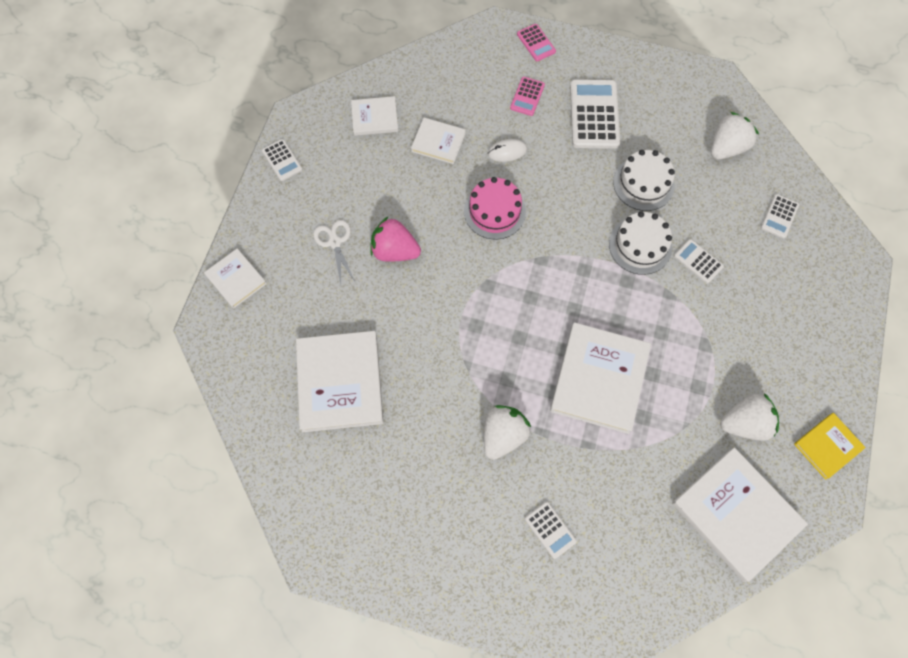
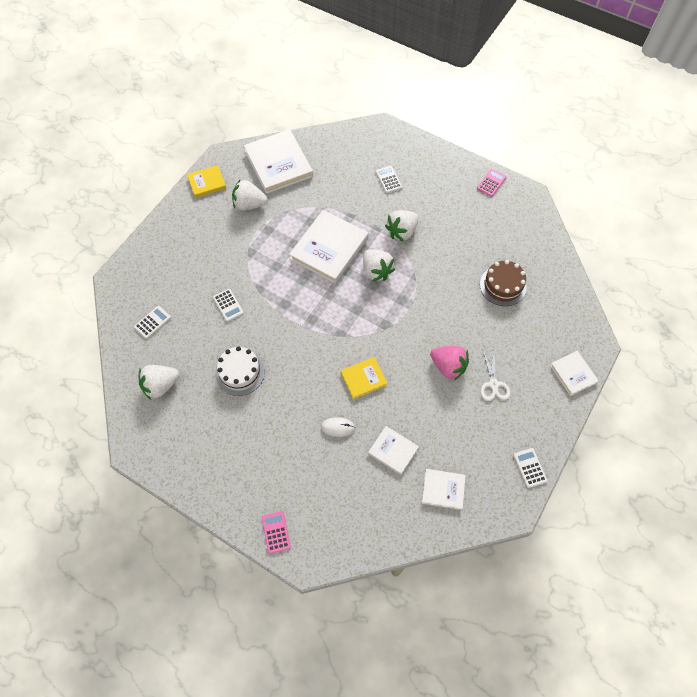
camera: 165 degrees left, 5 degrees down
white book [296,331,384,432] -> brown cake [480,260,527,306]
pink cake [464,177,526,239] -> yellow book [341,357,387,399]
pink calculator [510,77,545,116] -> pink calculator moved to [477,169,506,197]
white calculator [570,79,620,149] -> none
white cake [609,211,672,275] -> none
none -> white strawberry [363,249,395,282]

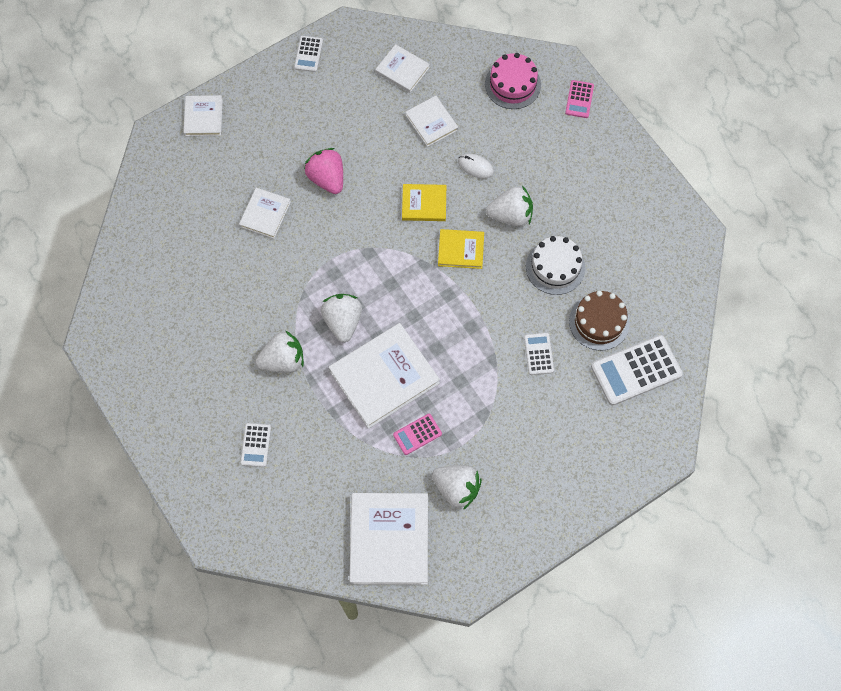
camera: 155 degrees left, 5 degrees up
white calculator [134,306,171,339] -> white calculator [591,335,683,406], size x1.90
white strawberry [139,365,180,400] -> white strawberry moved to [486,185,533,226]
yellow book [187,165,226,198] -> yellow book moved to [438,229,484,269]
pink calculator [477,169,506,197] -> pink calculator moved to [393,414,442,455]
brown cake [480,260,527,306] -> brown cake moved to [569,291,630,351]
white scissors [480,351,510,401] -> none
none -> white book [239,188,291,239]
none -> pink cake [485,53,541,109]

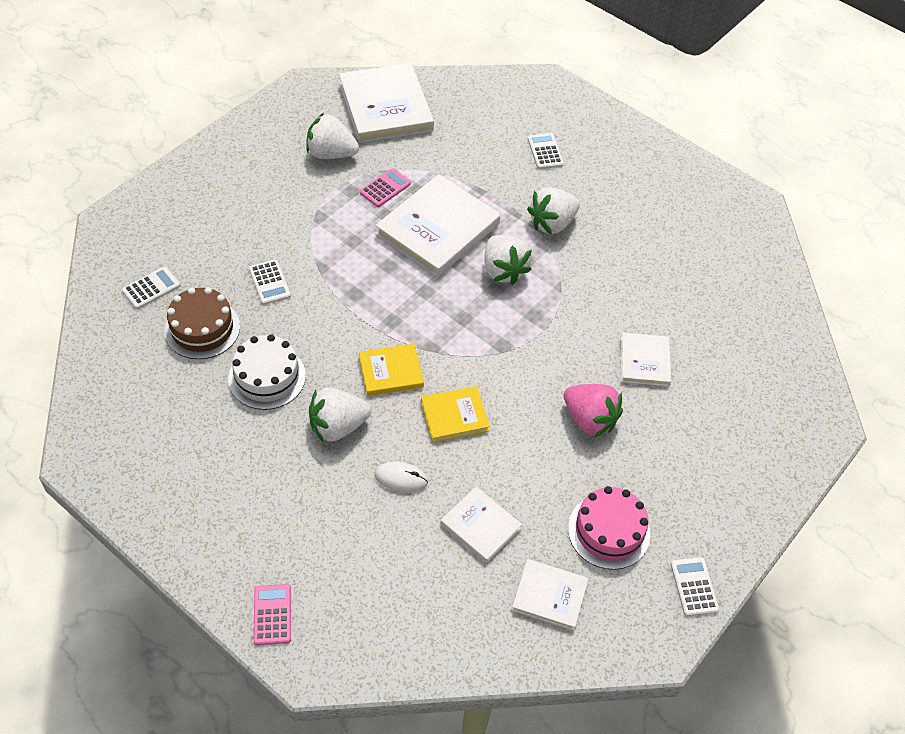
camera: 160 degrees right, 15 degrees down
white book [183,95,223,136] -> none
pink cake [485,53,541,109] -> pink cake moved to [568,486,650,570]
white calculator [591,335,683,406] -> white calculator [122,267,181,309], size x0.53

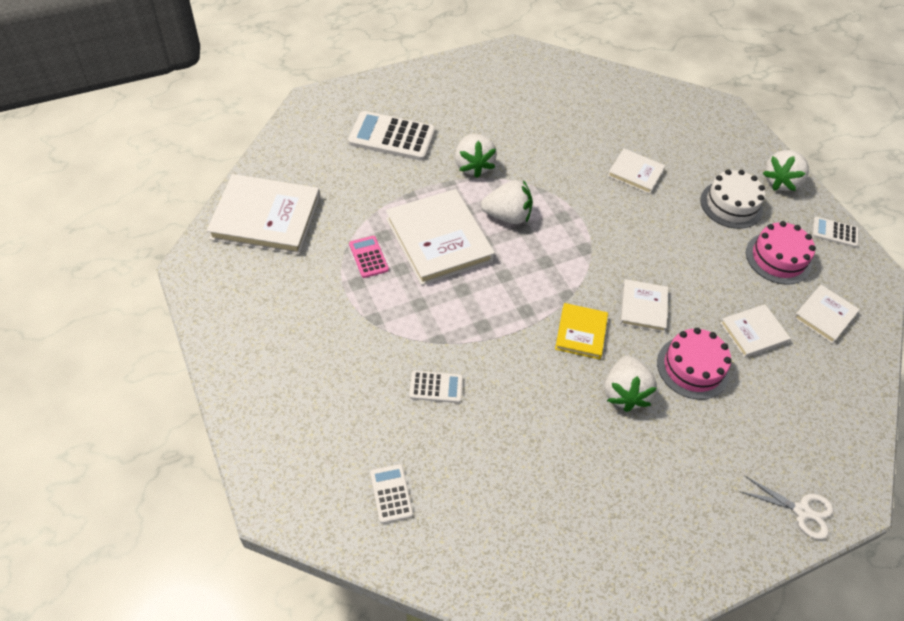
camera: 65 degrees left, 0 degrees up
brown cake [164,287,240,359] -> none
white cake [228,334,306,410] -> white cake moved to [700,170,765,229]
pink calculator [253,584,291,645] -> white scissors [741,476,834,540]
white strawberry [307,113,359,159] -> white strawberry moved to [762,150,809,191]
white mouse [375,462,428,493] -> pink cake [657,328,731,400]
yellow book [421,386,490,442] -> white book [620,279,668,332]
white calculator [528,133,564,169] -> white calculator [348,111,435,161], size x1.90
pink strawberry [564,384,623,438] -> none

